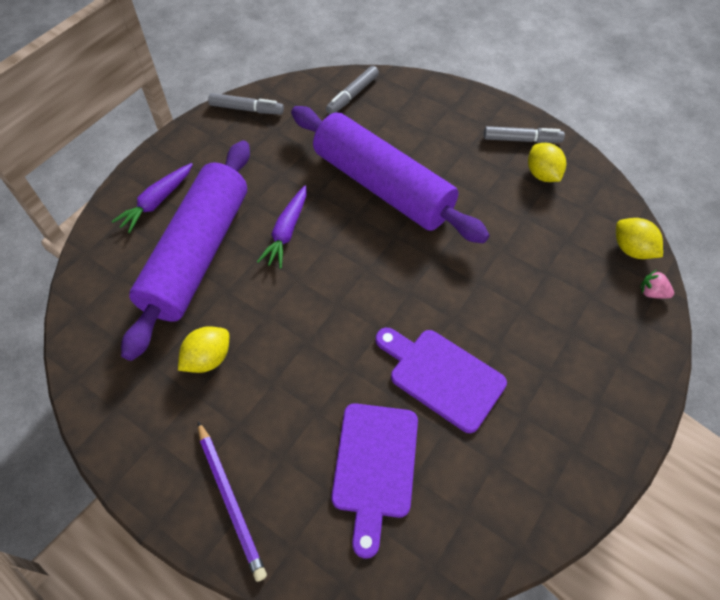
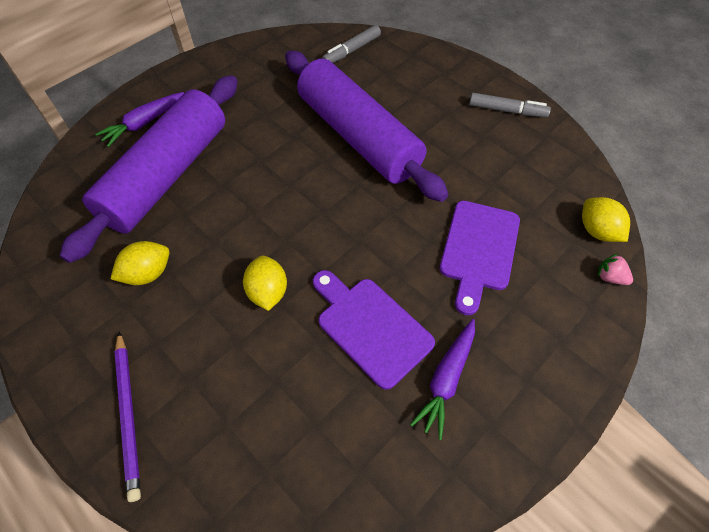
camera: 10 degrees right, 0 degrees up
grey marker [208,93,284,115] -> none
purple carrot [257,186,307,269] -> purple carrot moved to [410,319,475,440]
purple cutting board [331,403,418,559] -> purple cutting board moved to [439,201,520,316]
yellow lemon [528,143,566,182] -> yellow lemon moved to [243,256,287,311]

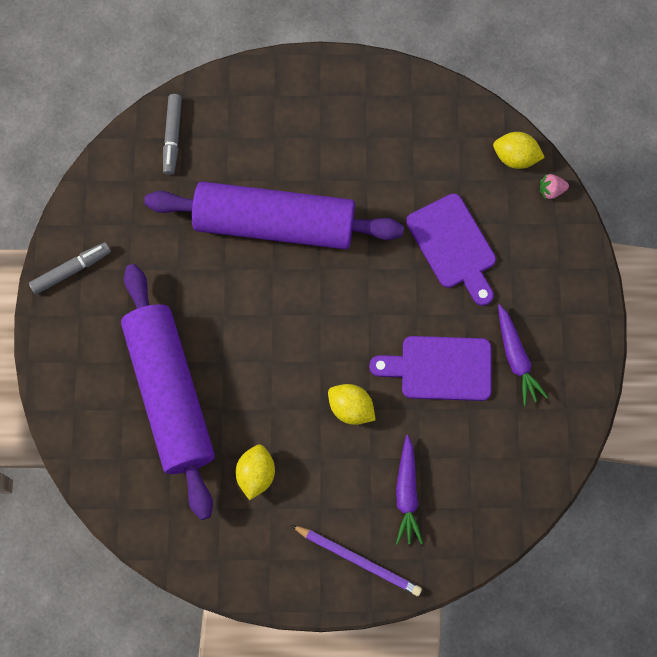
camera: 45 degrees left, 15 degrees up
purple carrot [95,92,184,147] -> purple carrot moved to [396,435,423,545]
grey marker [469,93,551,118] -> grey marker moved to [29,242,111,295]

